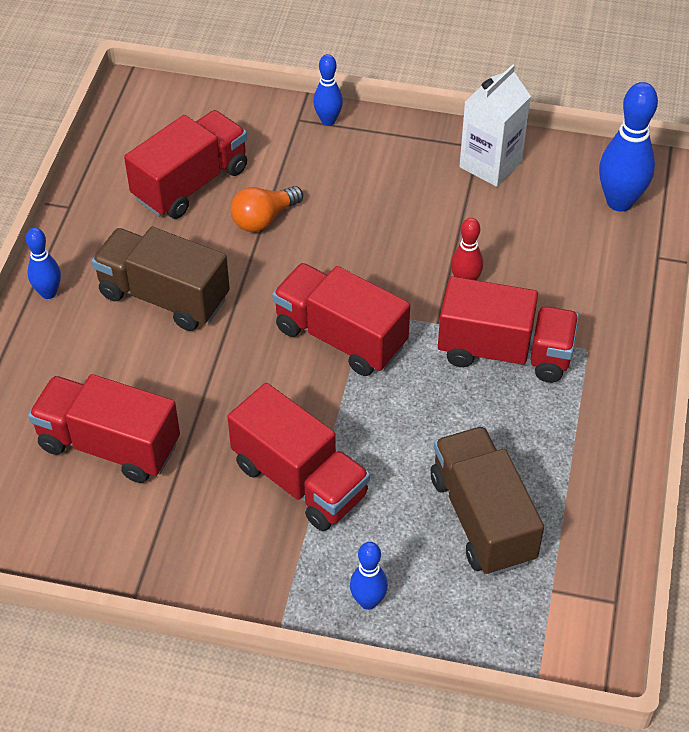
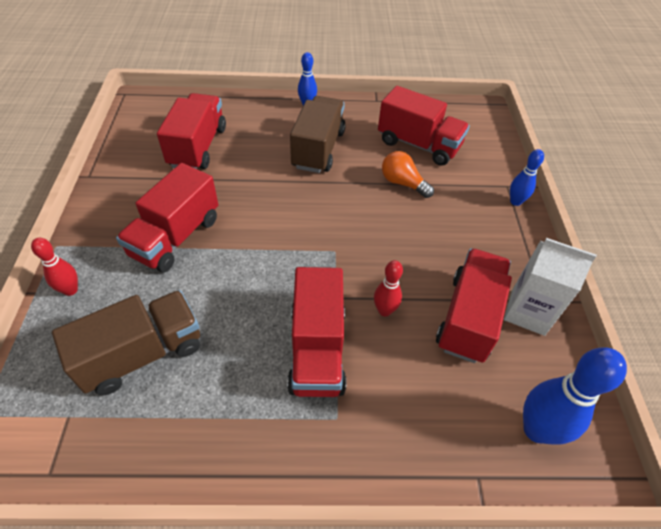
camera: 75 degrees right, 0 degrees up
red truck [272,263,410,376] -> red truck moved to [436,248,512,363]
blue bowling pin [350,542,388,610] -> red bowling pin [31,238,78,296]

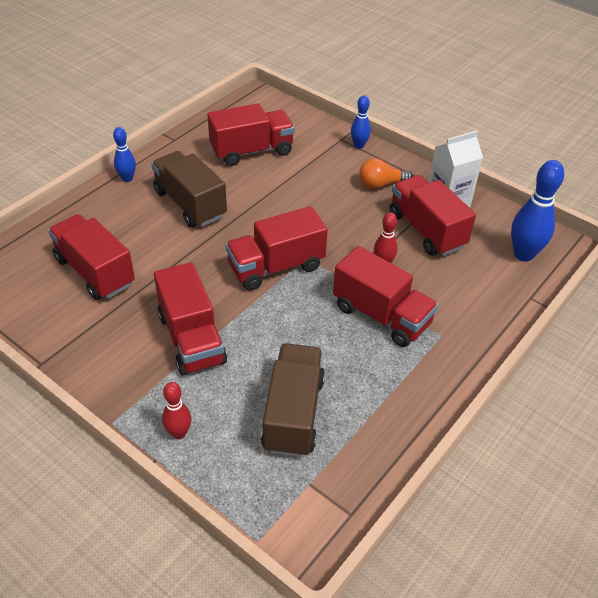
camera: 50 degrees left, 5 degrees down
orange light bulb [382,151,434,198] -> orange light bulb moved to [359,158,413,189]
none -> red truck [225,206,328,291]

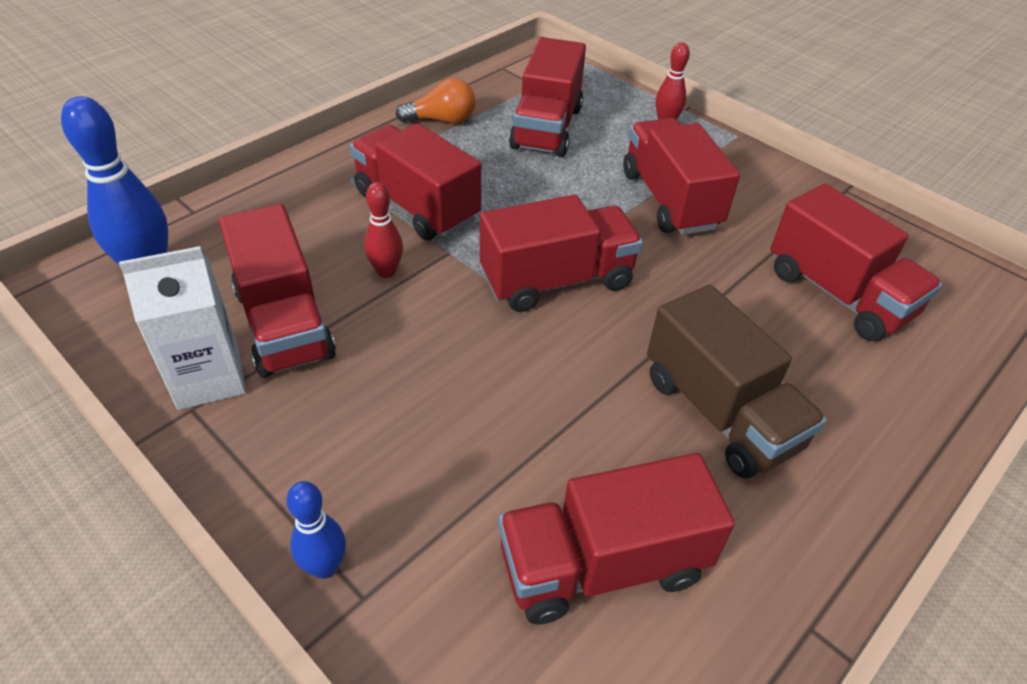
camera: 175 degrees left, 0 degrees up
blue bowling pin [113,127,136,182] -> none
brown truck [261,343,325,458] -> red truck [509,37,586,157]
orange light bulb [359,158,413,189] -> orange light bulb moved to [396,78,476,123]

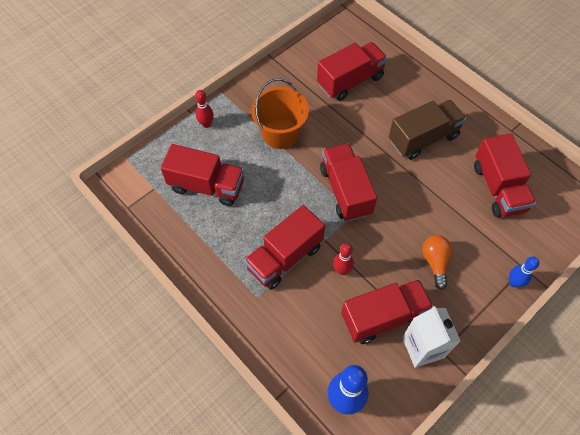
camera: 85 degrees left, 15 degrees up
orange light bulb [396,78,476,123] -> orange light bulb moved to [422,235,452,290]
red truck [623,118,740,235] -> orange bucket [251,78,309,149]

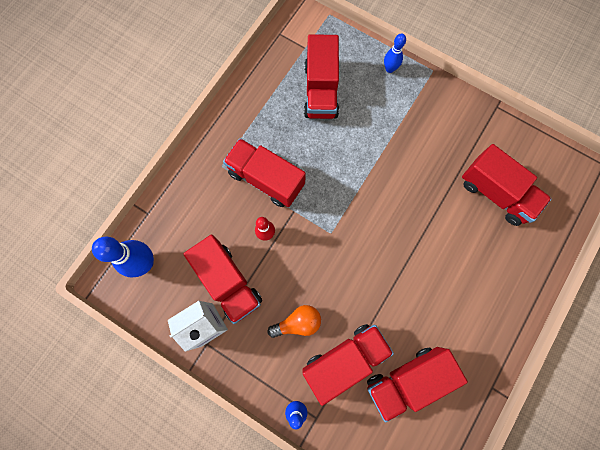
camera: 75 degrees right, 15 degrees up
red bowling pin [195,90,214,128] -> blue bowling pin [384,33,406,73]
orange bucket [251,78,309,149] -> none
red truck [320,143,377,222] -> red truck moved to [302,324,394,406]
brown truck [389,100,466,160] -> none

